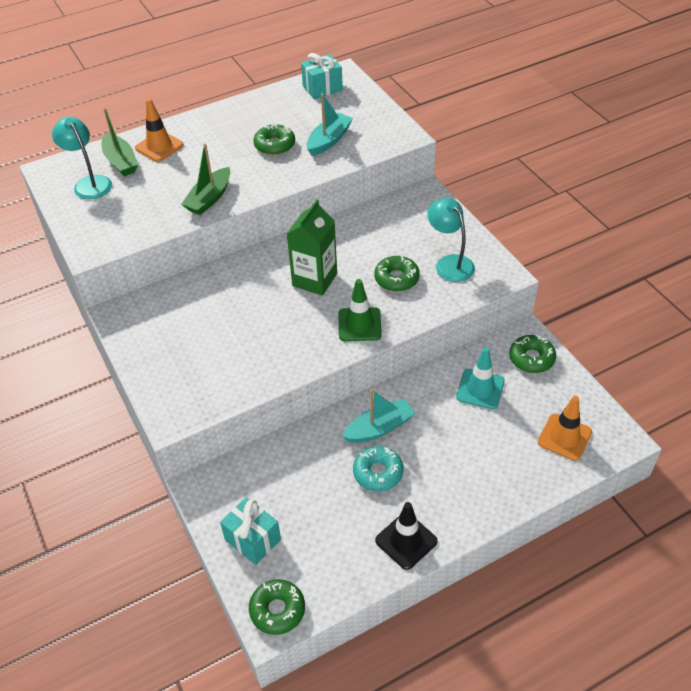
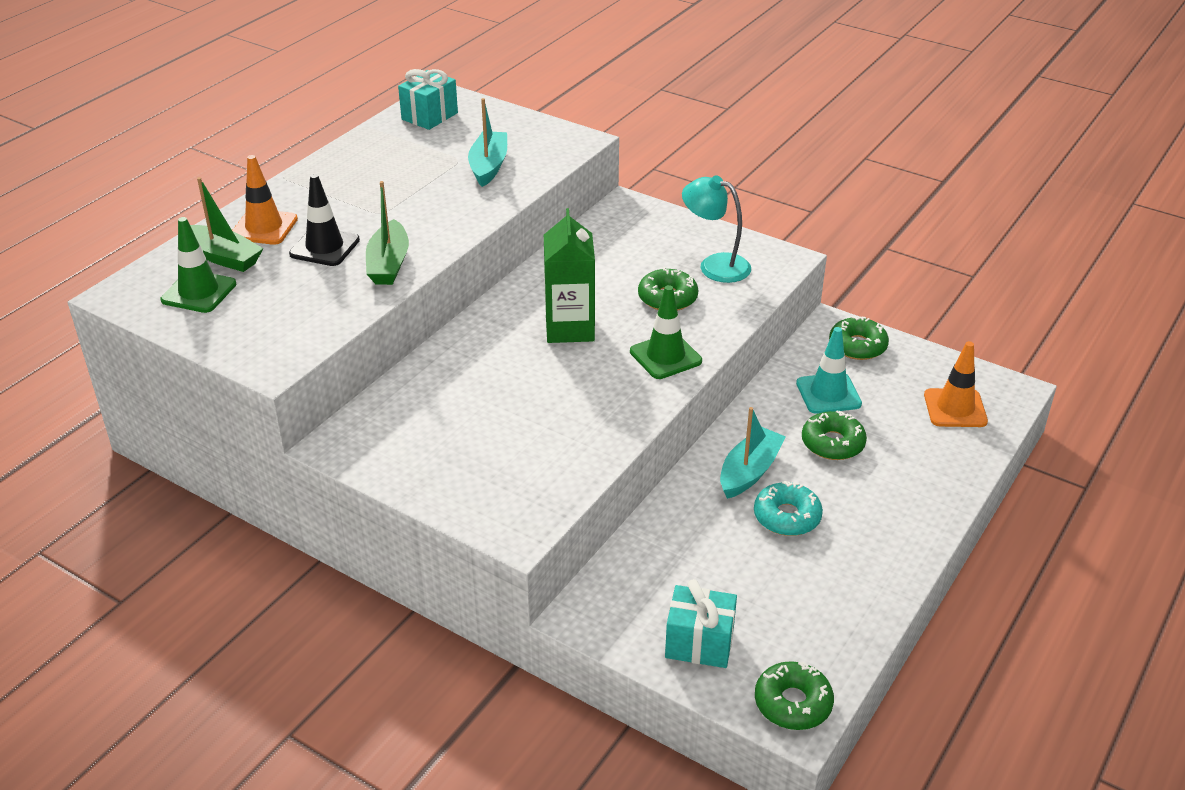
camera: 30 degrees left, 10 degrees down
turquoise lamp [52,117,112,200] -> green traffic cone [160,217,237,313]
green donut [253,124,295,155] -> green donut moved to [802,411,867,460]
black traffic cone [375,502,438,570] -> black traffic cone moved to [289,174,360,266]

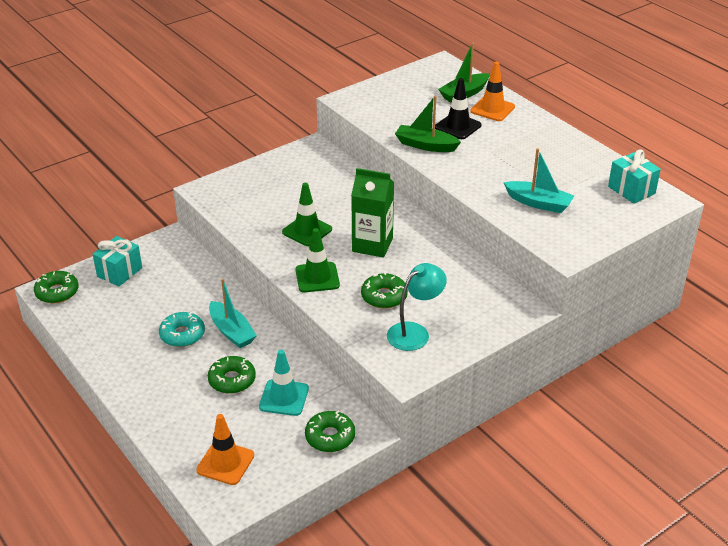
camera: 110 degrees right, 0 degrees up
green traffic cone [160,217,237,313] -> green traffic cone moved to [282,183,332,246]

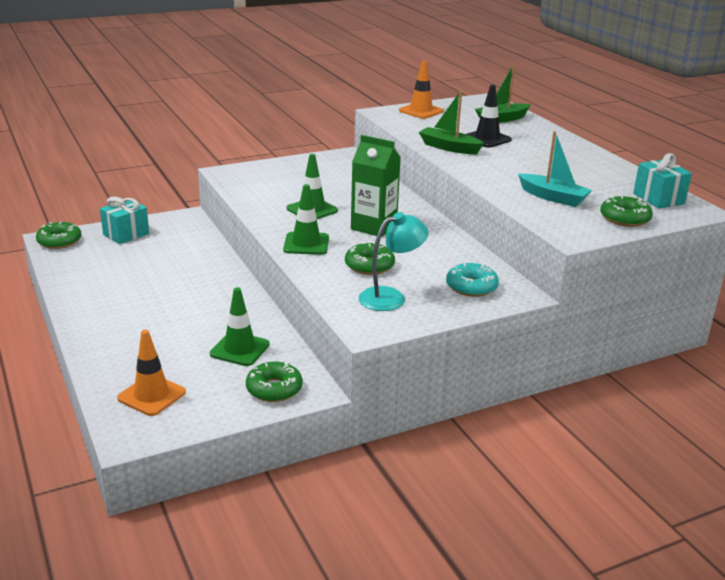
camera: 10 degrees right, 10 degrees down
turquoise donut [159,312,205,347] -> turquoise donut moved to [446,263,499,297]
green donut [208,356,256,394] -> green donut moved to [600,196,653,227]
turquoise boat [209,279,257,348] -> none
turquoise traffic cone [259,350,309,416] -> green traffic cone [210,287,270,366]
orange traffic cone [471,61,515,121] -> orange traffic cone moved to [399,60,443,119]

